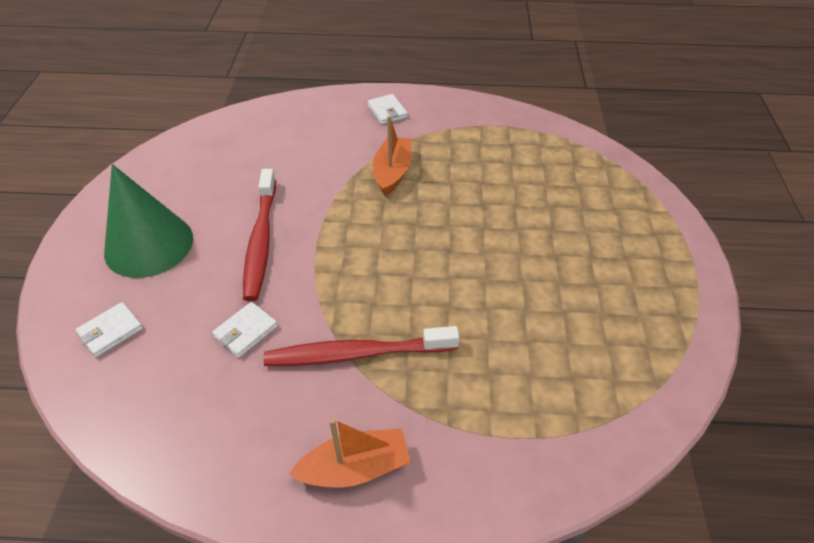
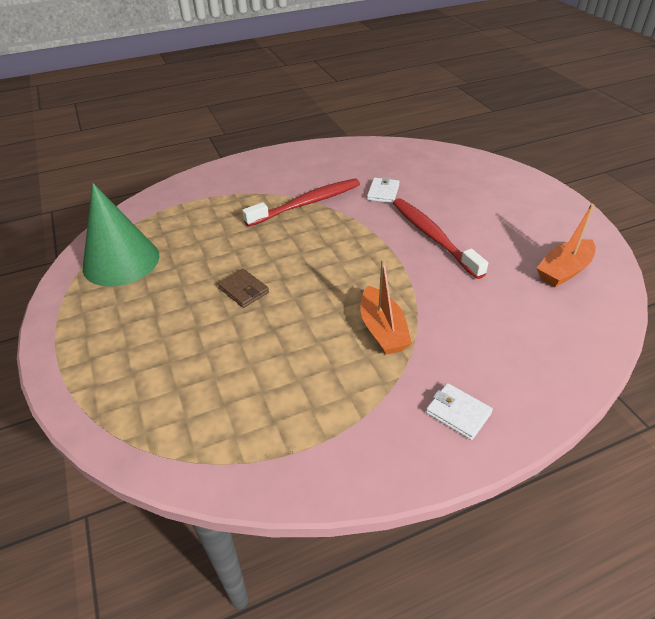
camera: 155 degrees right, 5 degrees down
white wallet [76,302,143,357] -> none
green cone [104,164,193,278] -> green cone moved to [82,183,159,287]
orange boat [289,418,411,488] -> orange boat moved to [537,204,596,288]
none -> brown wallet [218,269,269,308]

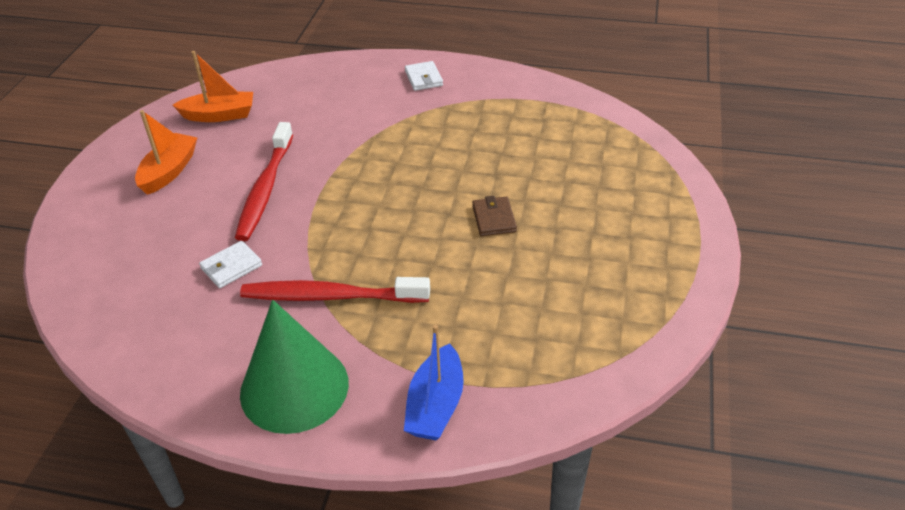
camera: 145 degrees left, 0 degrees up
green cone [82,183,159,287] -> green cone moved to [240,300,349,434]
orange boat [360,259,412,355] -> orange boat moved to [135,110,197,195]
none -> blue boat [404,325,464,440]

